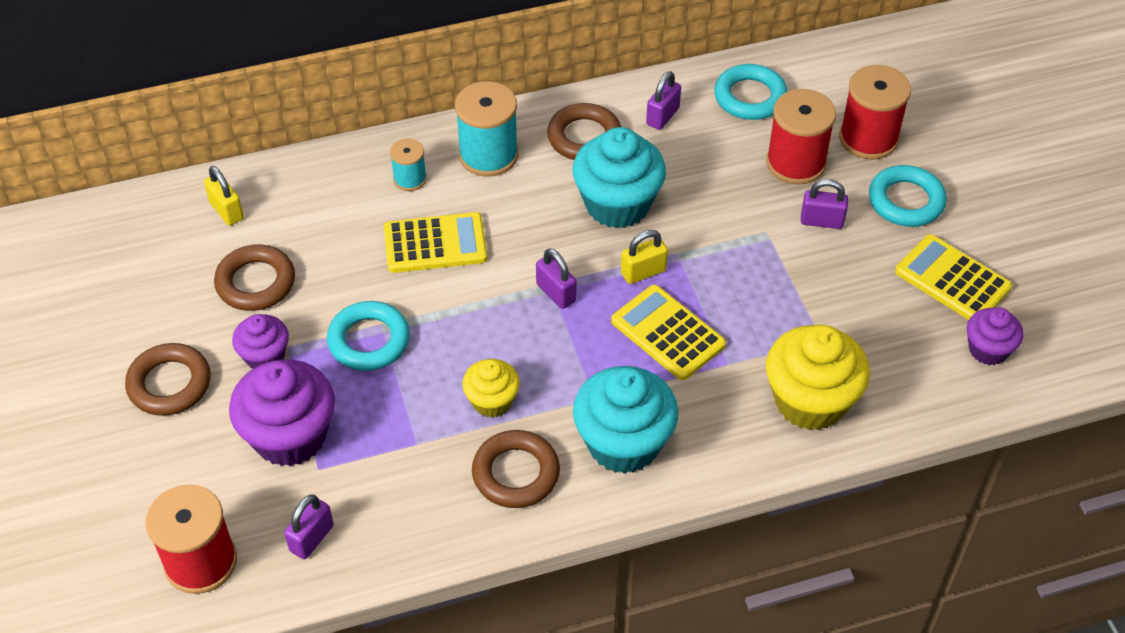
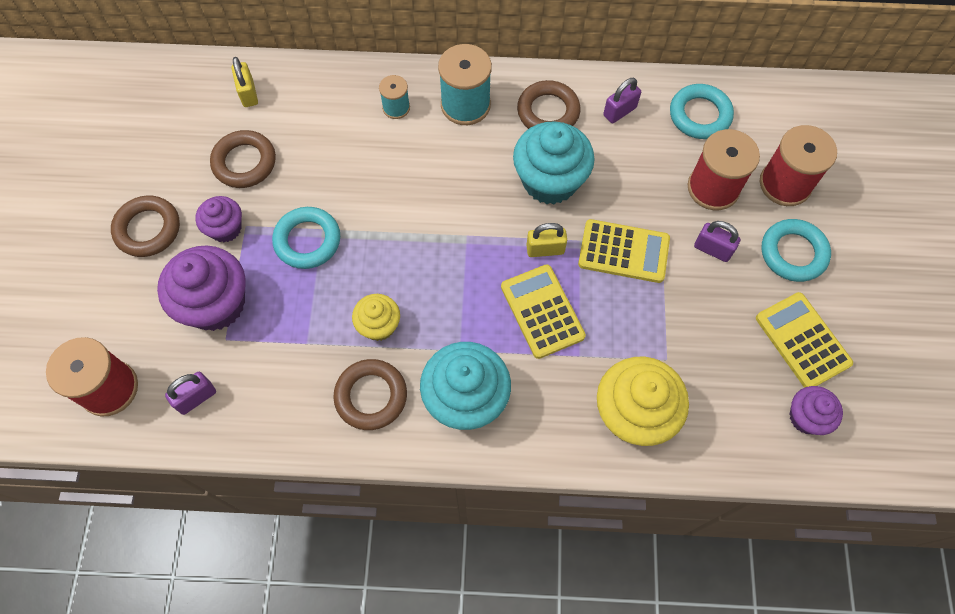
camera: 20 degrees right, 15 degrees up
yellow calculator [384,212,487,273] -> yellow calculator moved to [578,219,670,283]
purple padlock [536,248,576,309] -> none

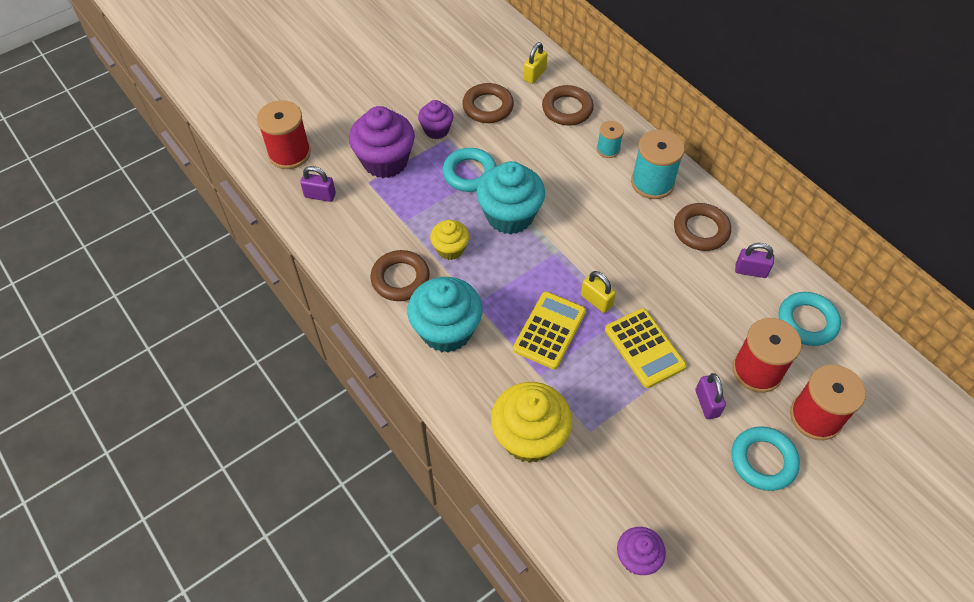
camera: 50 degrees right, 10 degrees down
brown ring [111,195,180,257] -> brown ring moved to [542,85,594,126]
turquoise cupcake [513,121,595,204] -> turquoise cupcake moved to [476,161,545,234]
yellow calculator [756,292,853,388] -> none

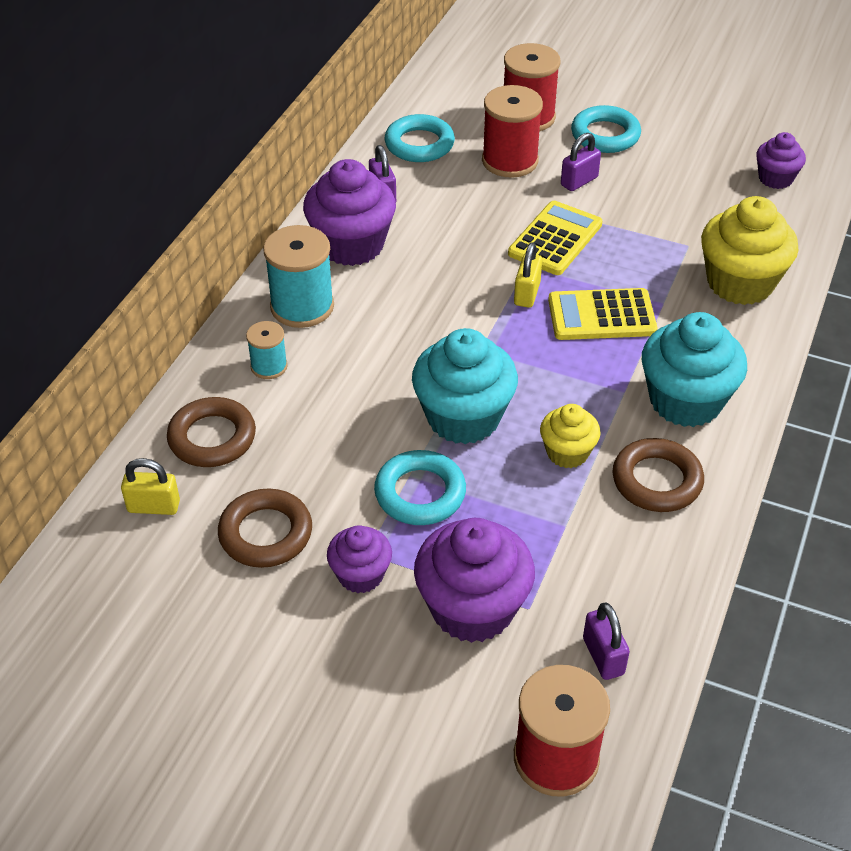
camera: 120 degrees left, 10 degrees down
brown ring [674,203,731,251] -> purple cupcake [303,159,396,266]

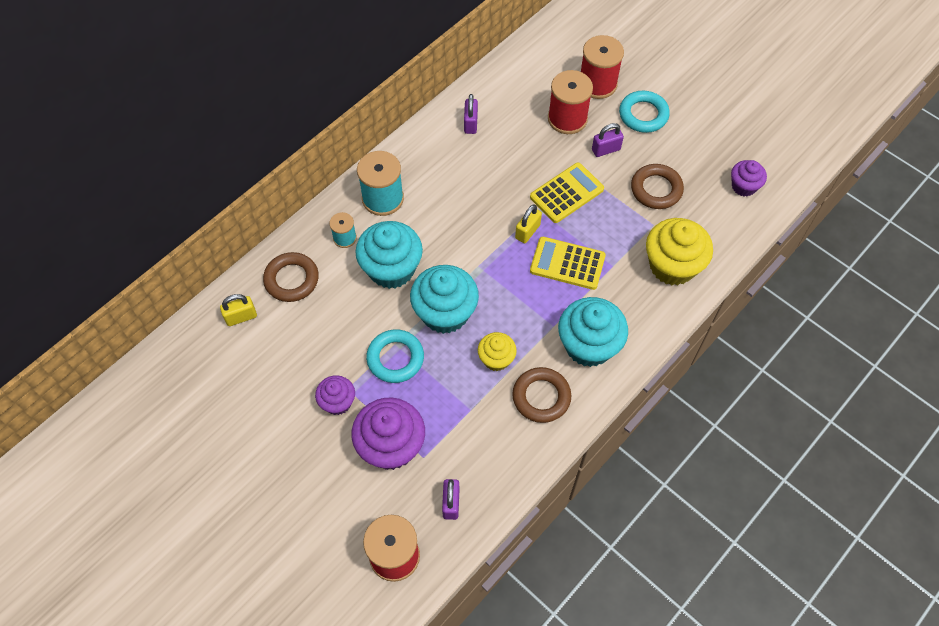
camera: 20 degrees right, 15 degrees up
yellow padlock [121,458,180,515] -> yellow padlock turned 45 degrees counterclockwise [220,294,257,326]
brown ring [218,489,312,568] -> brown ring moved to [631,164,684,209]
purple cupcake [303,159,396,266] -> none
turquoise ring [385,114,455,162] -> none
none -> turquoise cupcake [355,221,423,289]

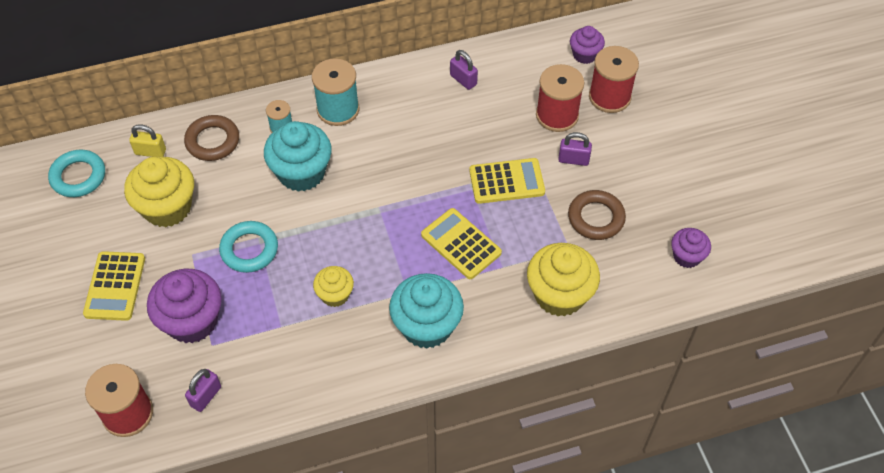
camera: 30 degrees right, 5 degrees down
purple cupcake [315,375,355,415] -> purple cupcake moved to [570,26,605,64]
turquoise cupcake [410,265,479,334] -> none
purple padlock [464,94,478,134] -> purple padlock turned 75 degrees counterclockwise [450,50,478,90]
brown ring [512,367,571,423] -> none
yellow padlock [515,204,542,243] -> none
turquoise ring [619,91,670,133] -> turquoise ring moved to [48,150,105,197]
none -> yellow calculator [83,251,145,321]
none -> yellow cupcake [124,157,194,227]

